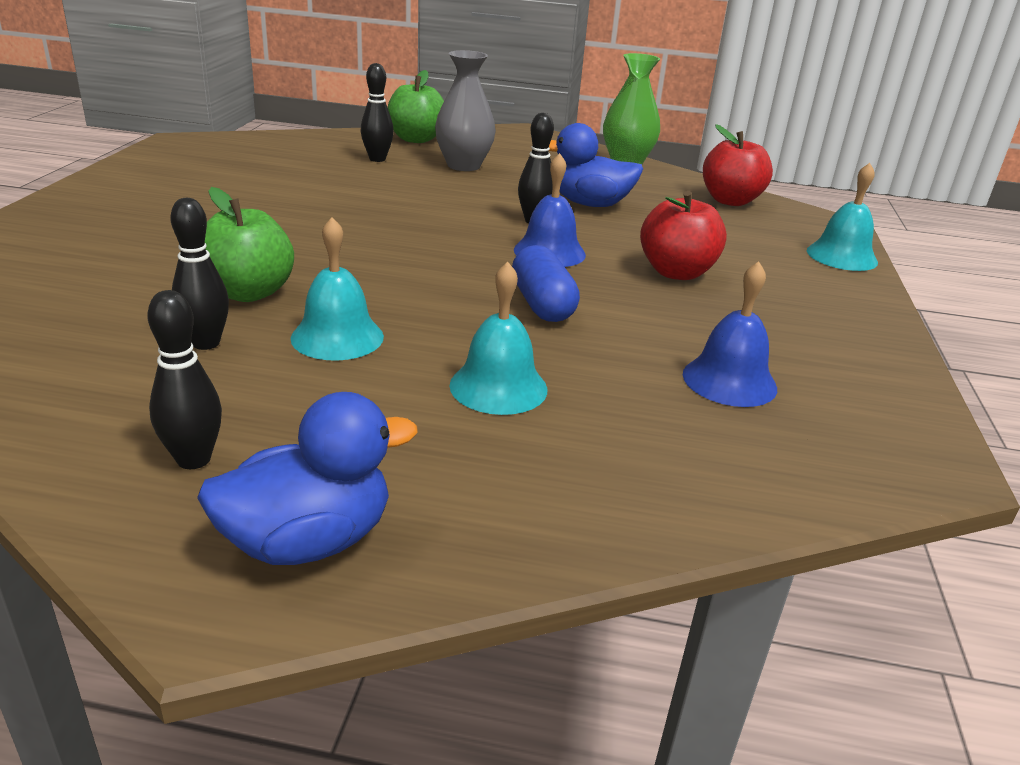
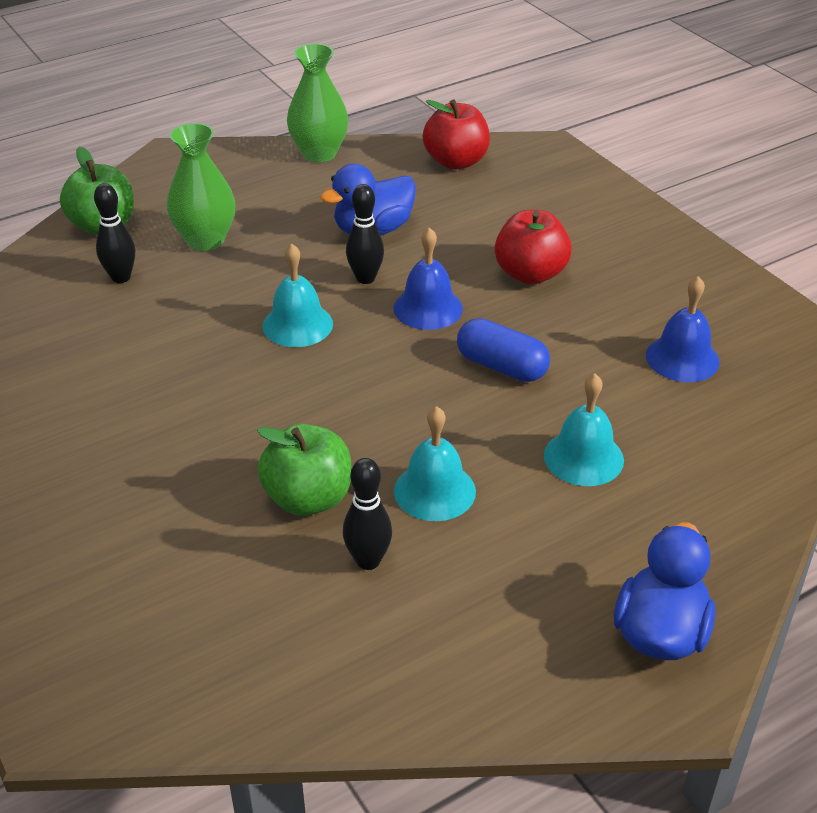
camera: 40 degrees left, 10 degrees up
black bowling pin [147,290,222,469] -> none
grey vase [435,50,496,171] -> green vase [167,123,235,251]
turquoise bell [807,163,878,271] -> turquoise bell moved to [262,244,333,347]

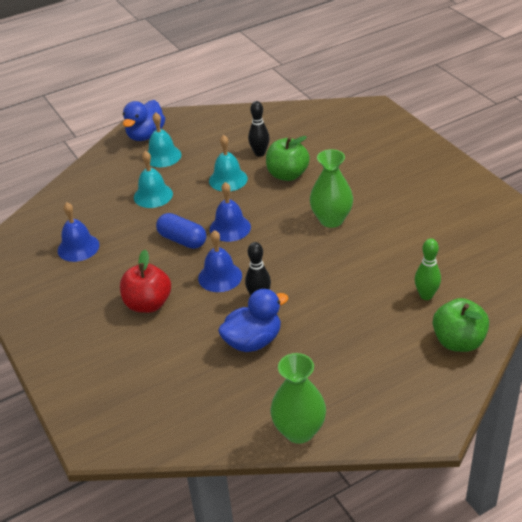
camera: 175 degrees left, 0 degrees up
black bowling pin [94,183,135,283] -> green bowling pin [415,238,441,300]
green vase [167,123,235,251] -> green vase moved to [310,149,353,228]
turquoise bell [262,244,333,347] -> turquoise bell moved to [148,112,181,167]
red apple [423,100,490,169] -> none
none -> blue bell [210,182,251,242]

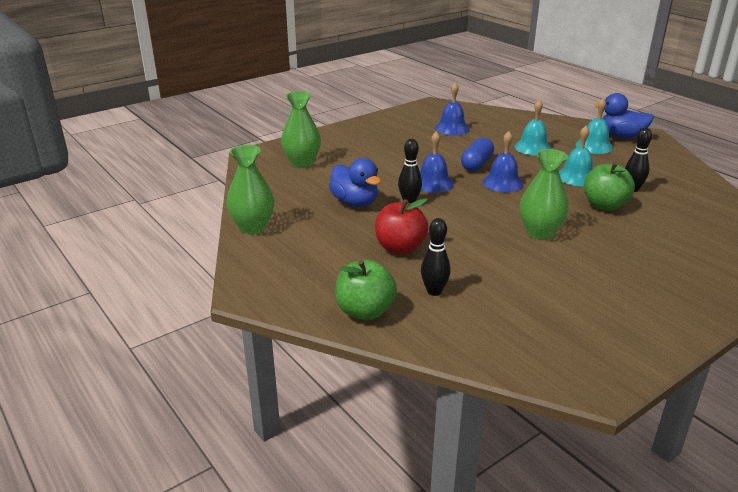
camera: 80 degrees right, 10 degrees down
red apple [120,250,171,313] -> red apple moved to [375,198,429,254]
green bowling pin [415,238,441,300] -> black bowling pin [421,218,451,296]
none -> green vase [281,91,321,168]

